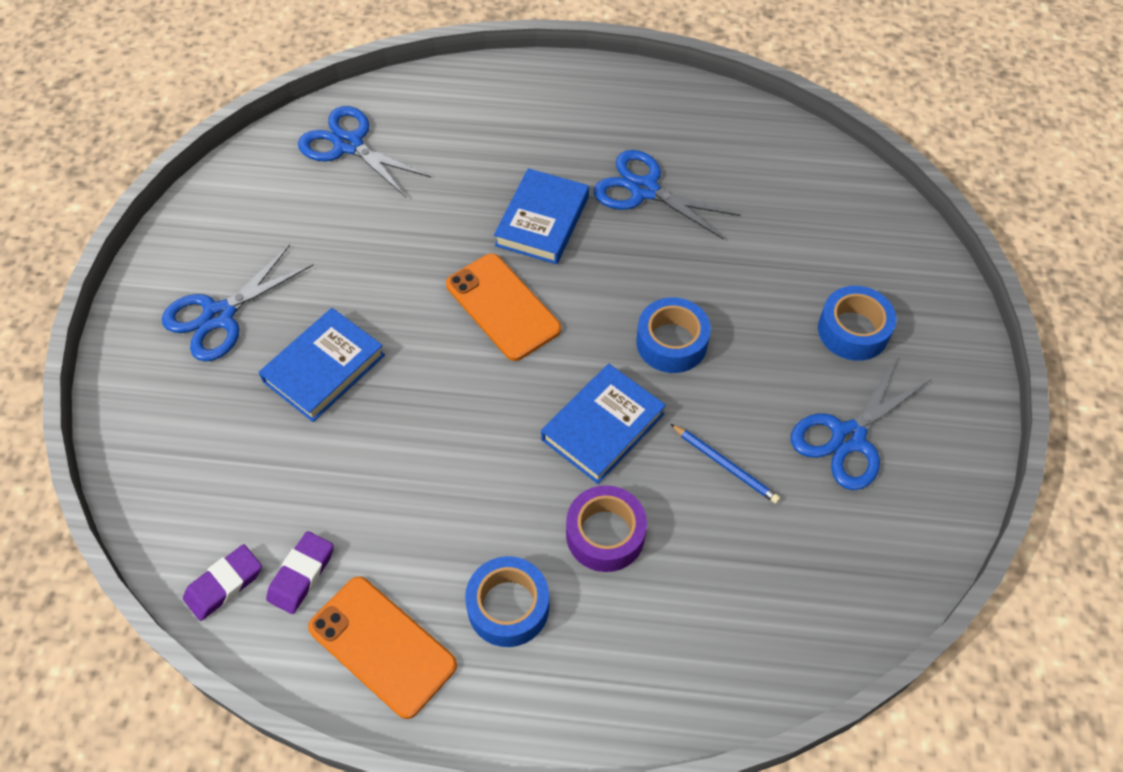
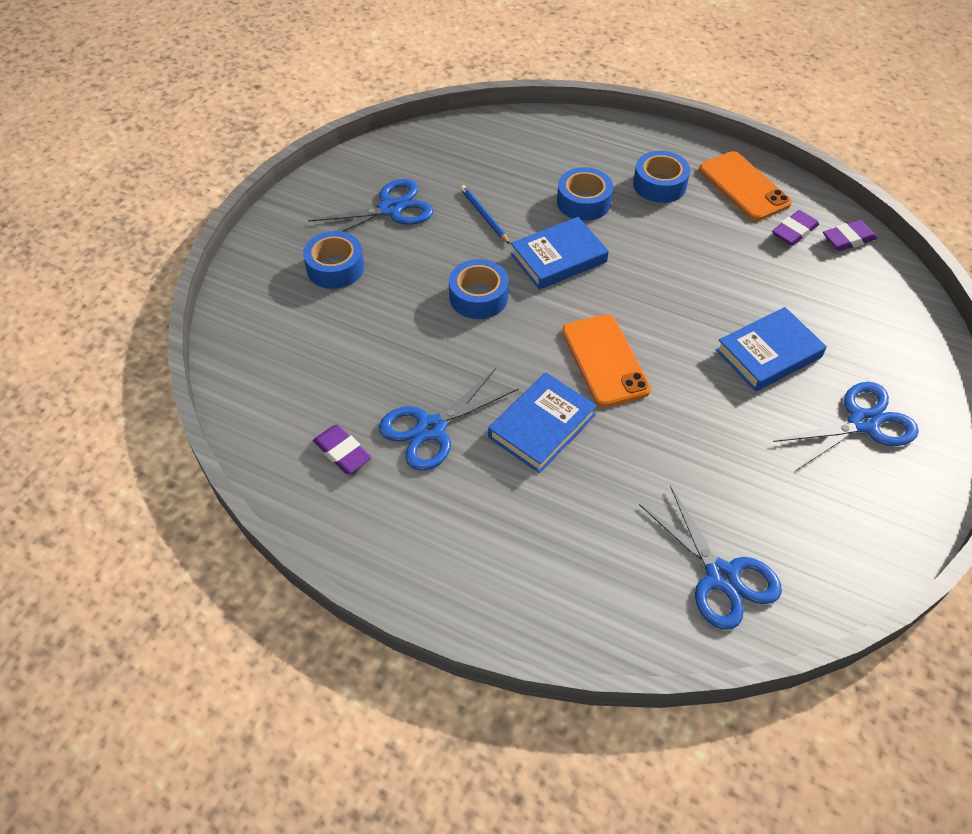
camera: 160 degrees left, 5 degrees down
purple tape [566,485,647,572] -> blue tape [557,167,613,221]
blue scissors [594,150,740,240] -> blue scissors turned 90 degrees clockwise [379,368,519,471]
none -> purple eraser [313,425,372,474]

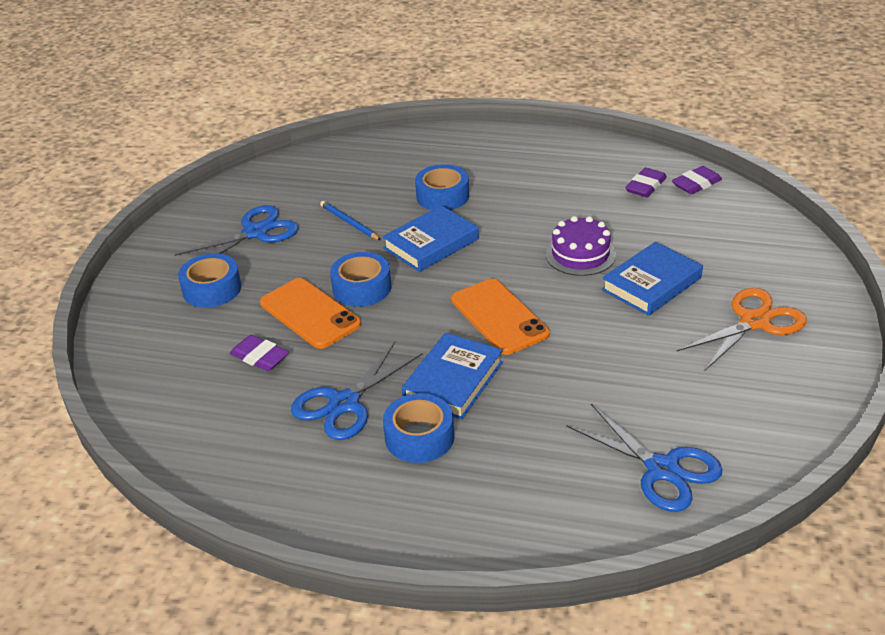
camera: 10 degrees left, 15 degrees down
purple eraser [313,425,372,474] -> purple eraser moved to [230,335,289,371]
blue tape [633,151,690,203] -> blue tape moved to [383,393,454,463]
orange phone [699,151,792,221] -> orange phone moved to [260,278,361,349]
blue scissors [773,382,919,471] -> orange scissors [677,288,807,370]
none -> purple cake [546,216,616,276]

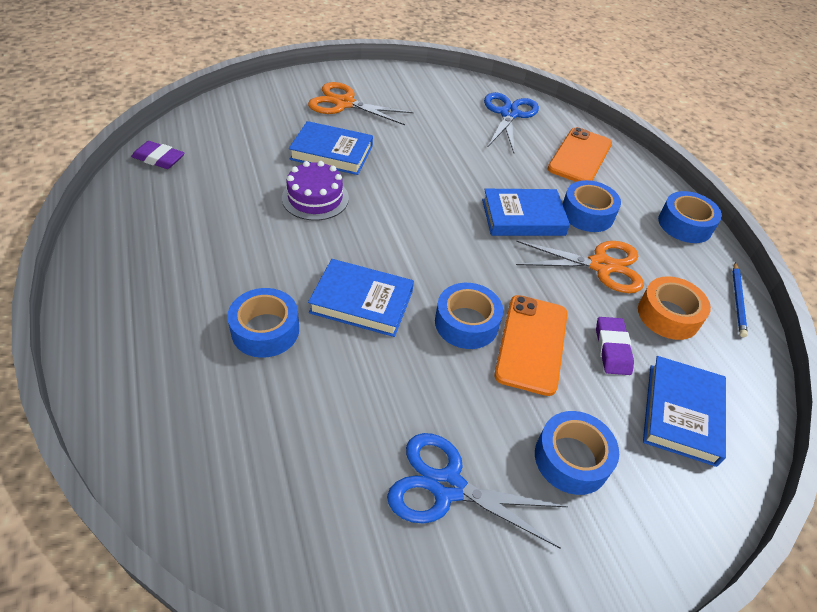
camera: 130 degrees left, 10 degrees up
blue scissors [291,342,422,440] -> orange scissors [516,240,644,293]
blue pencil [320,201,381,240] -> blue pencil moved to [732,262,748,337]
orange phone [451,279,550,355] -> orange phone moved to [548,127,612,182]
purple eraser [625,168,667,197] -> none
none -> orange tape [638,276,711,340]
none -> blue book [643,356,726,467]
none -> blue tape [658,191,722,243]

